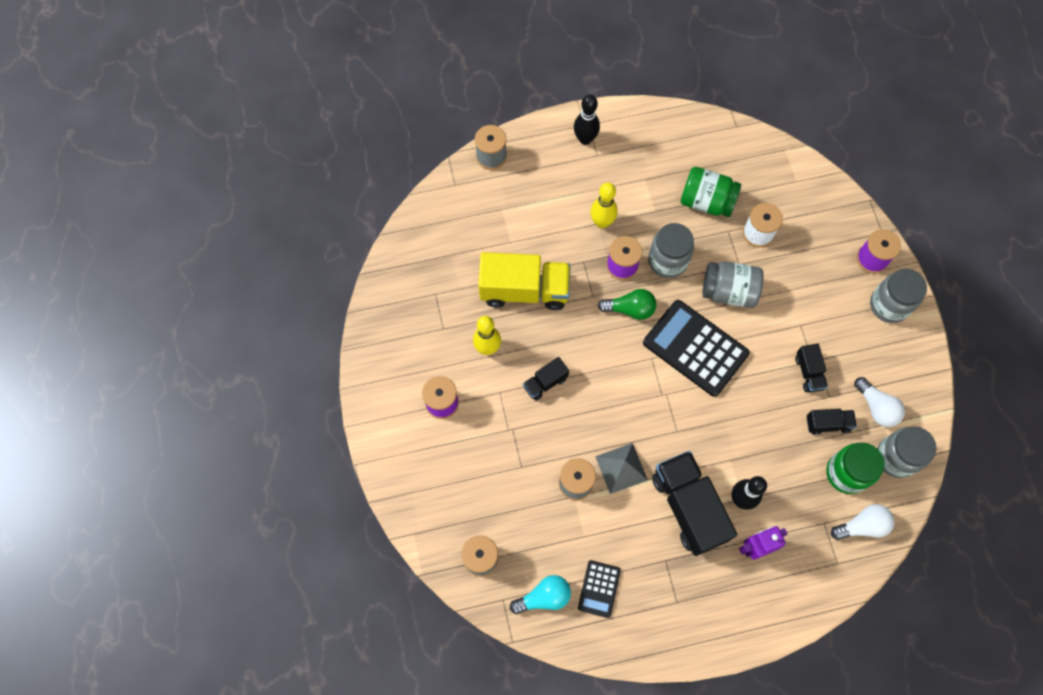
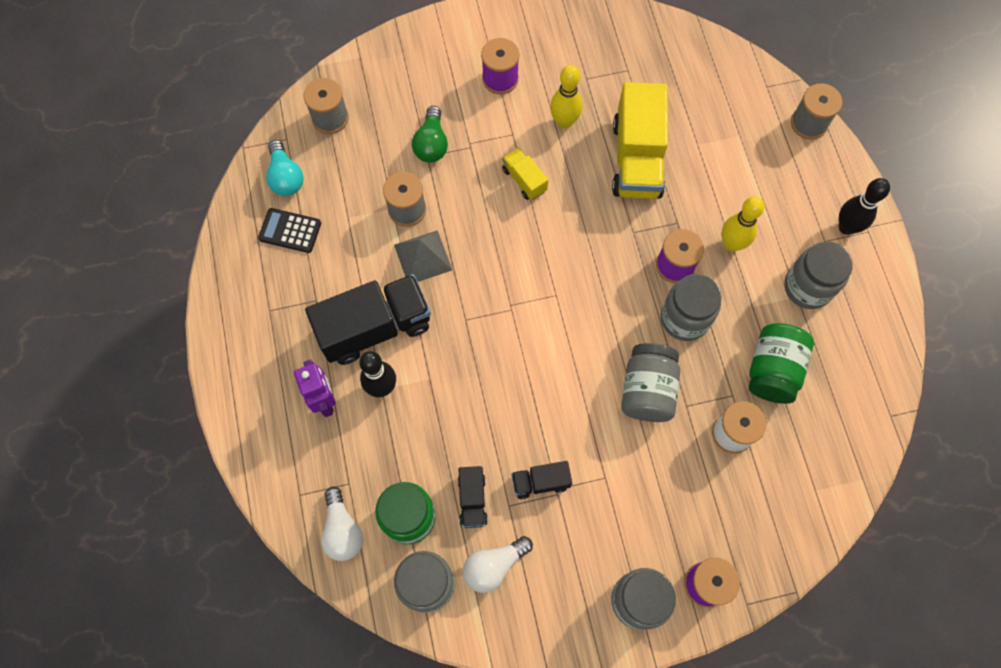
camera: 90 degrees right, 0 degrees up
black truck [523,357,569,401] -> yellow truck [502,148,548,200]
green light bulb [598,289,656,320] -> green light bulb moved to [412,106,448,163]
black calculator [643,300,750,397] -> none
none -> grey jar [784,241,853,309]

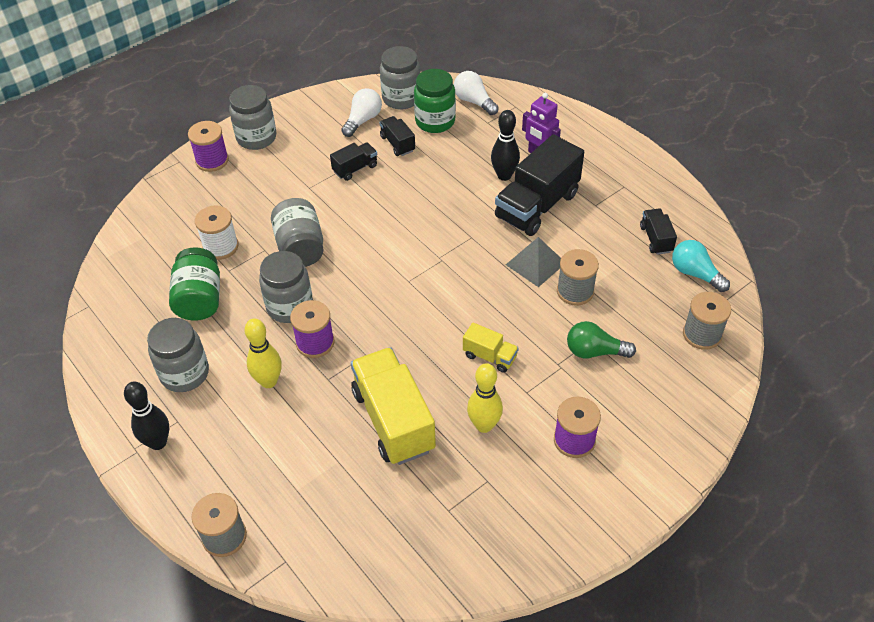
camera: 155 degrees right, 20 degrees down
black calculator [258,208,321,253] -> black truck [640,208,677,255]
green light bulb [412,106,448,163] -> green light bulb turned 60 degrees counterclockwise [567,321,636,358]

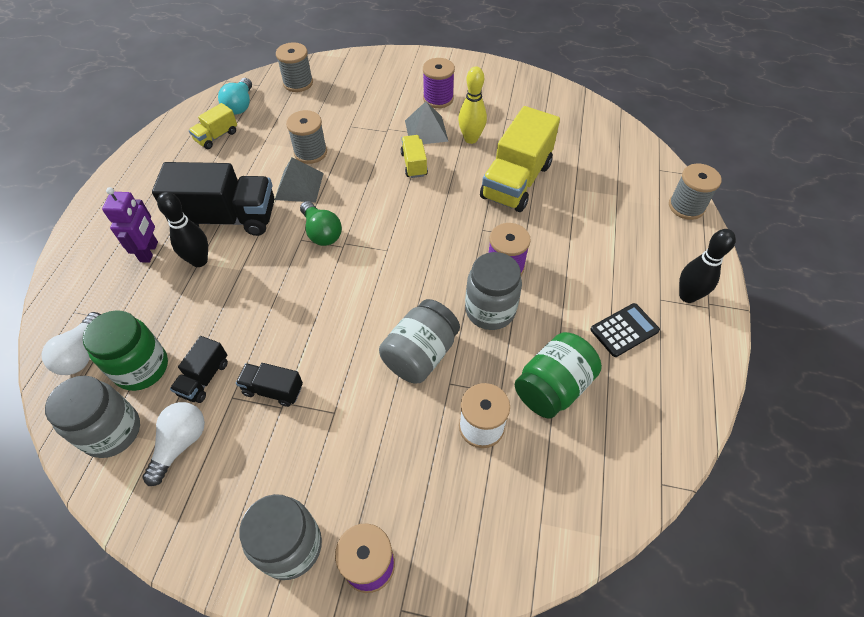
camera: 130 degrees left, 5 degrees up
grey jar [147,318,209,392] -> black calculator [590,303,660,357]
yellow bowling pin [244,319,282,388] -> none
white light bulb [341,88,382,137] -> white light bulb turned 120 degrees clockwise [142,402,205,486]
green light bulb [567,321,636,358] -> green light bulb moved to [300,201,342,246]
black truck [640,208,677,255] -> yellow truck [189,103,237,149]
none -> grey pyramid [405,101,448,144]

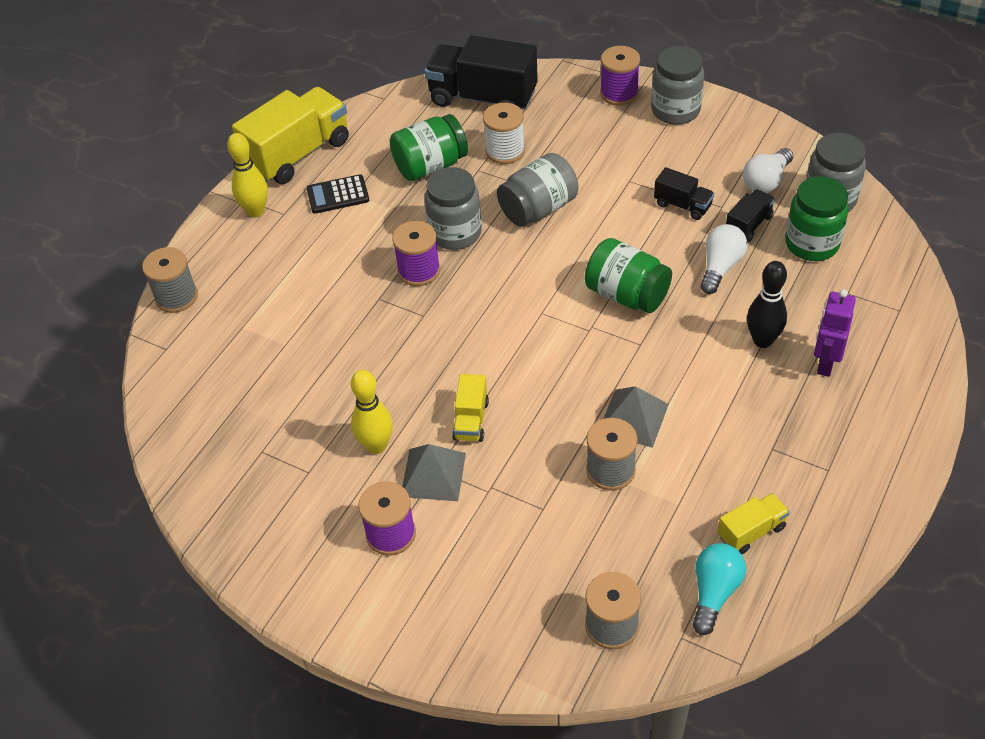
camera: 160 degrees left, 5 degrees down
white light bulb [42,312,101,375] -> white light bulb moved to [700,224,747,294]
black truck [152,162,274,236] -> black truck moved to [425,35,538,110]
green light bulb [300,201,342,246] -> none
yellow truck [480,106,560,212] -> yellow truck moved to [232,87,349,184]
black bowling pin [679,229,736,303] -> yellow bowling pin [227,133,268,217]
none -> green jar [585,238,672,313]

